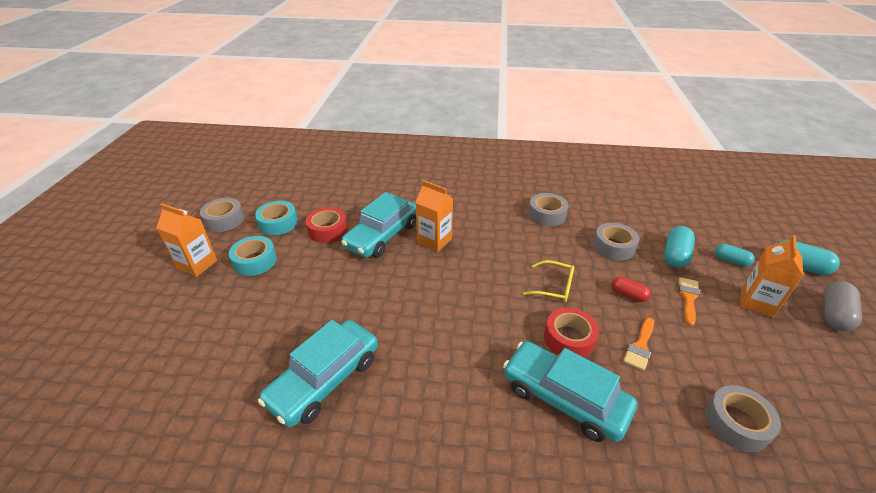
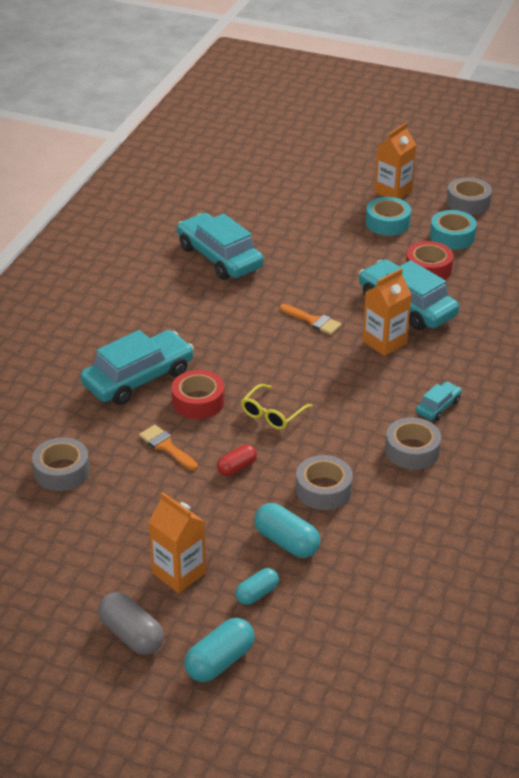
camera: 105 degrees right, 0 degrees up
orange brush [678,277,700,326] -> orange brush moved to [280,304,342,335]
none -> turquoise car [416,382,462,421]

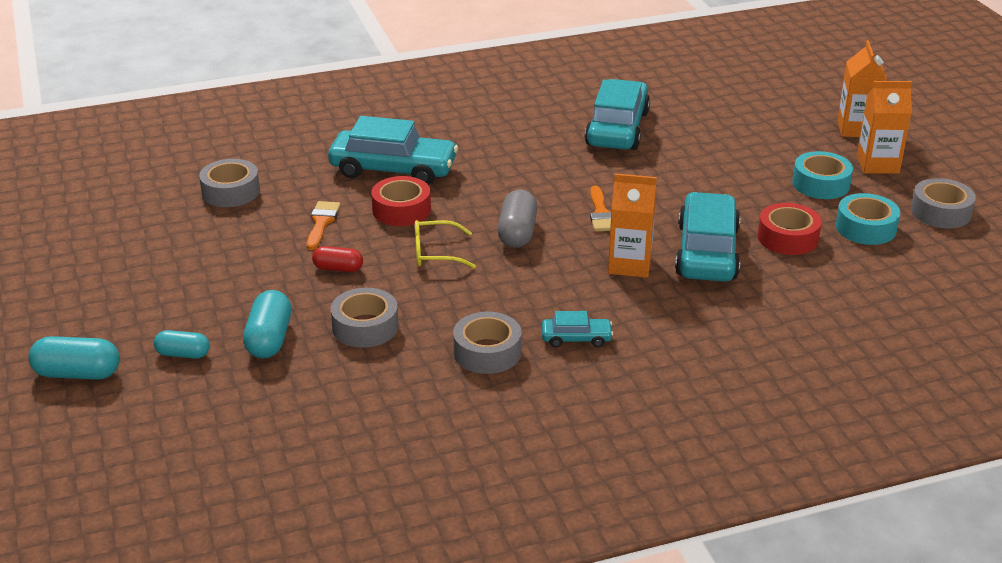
camera: 50 degrees right, 5 degrees down
grey capsule [98,592,164,655] -> grey capsule moved to [498,190,537,248]
orange carton [149,492,206,593] -> orange carton moved to [837,40,887,137]

